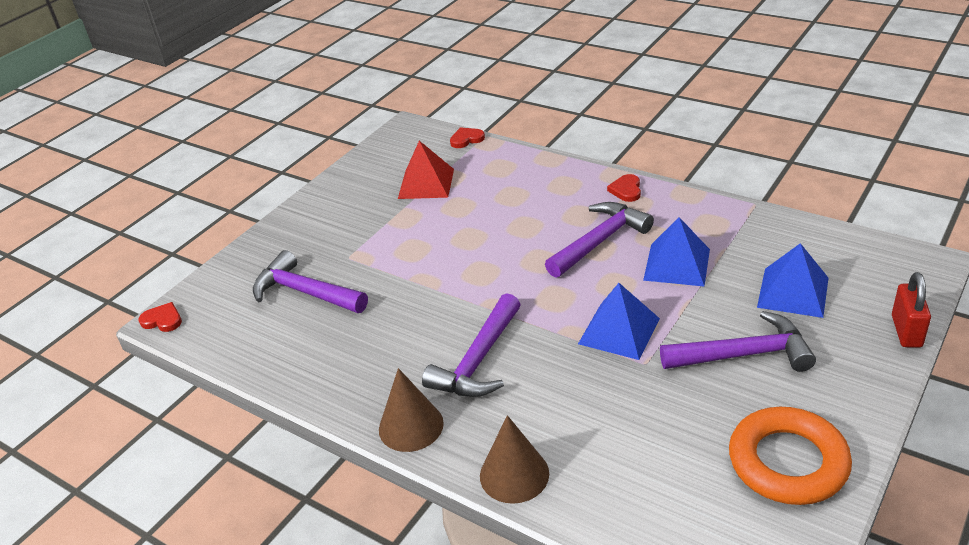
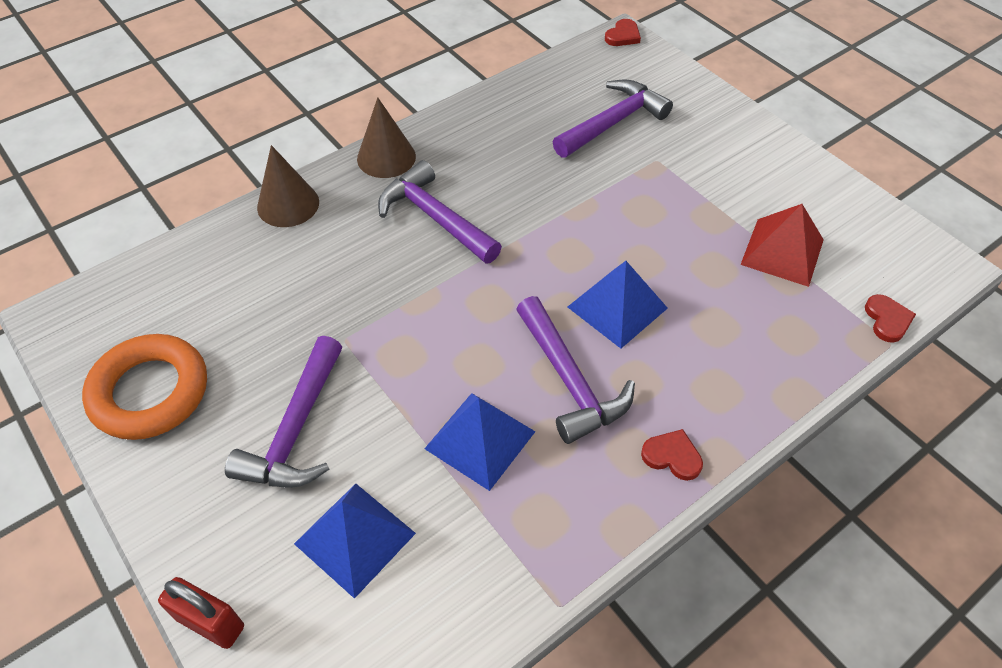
camera: 105 degrees right, 15 degrees up
blue pyramid [578,283,660,360] -> blue pyramid moved to [568,261,668,348]

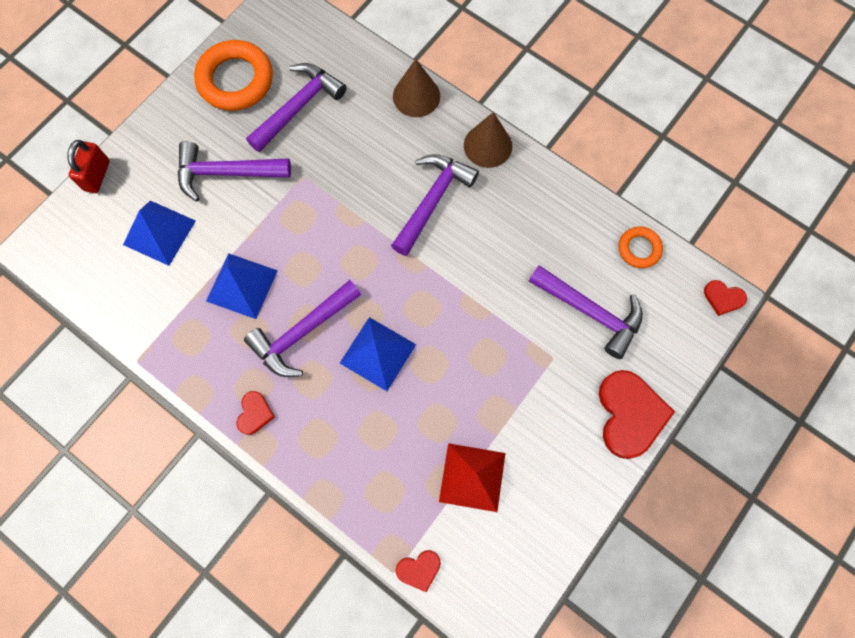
camera: 75 degrees right, 20 degrees up
none -> purple hammer [246,63,347,152]
none -> red heart [599,370,675,459]
none -> orange ring [619,227,663,268]

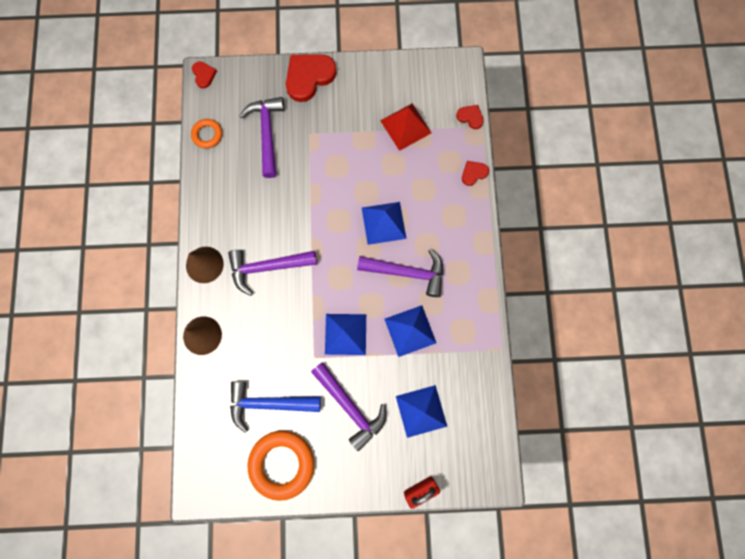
camera: 130 degrees left, 5 degrees up
red heart [237,391,275,435] -> red heart moved to [462,161,489,186]
purple hammer [246,63,347,152] -> blue hammer [230,382,321,433]
none -> blue pyramid [325,314,366,355]

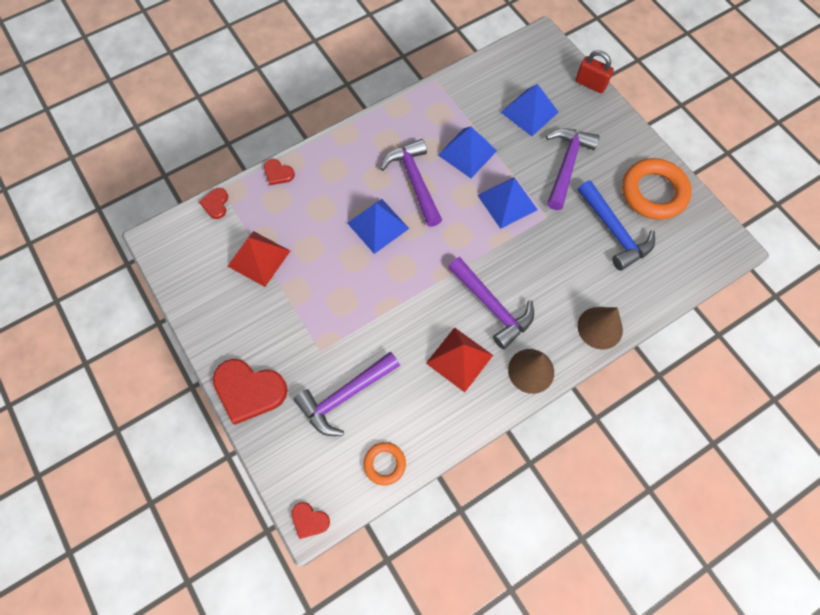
camera: 120 degrees left, 10 degrees down
red heart [192,61,217,88] -> red heart turned 105 degrees counterclockwise [292,502,330,539]
none -> red pyramid [426,327,493,392]

